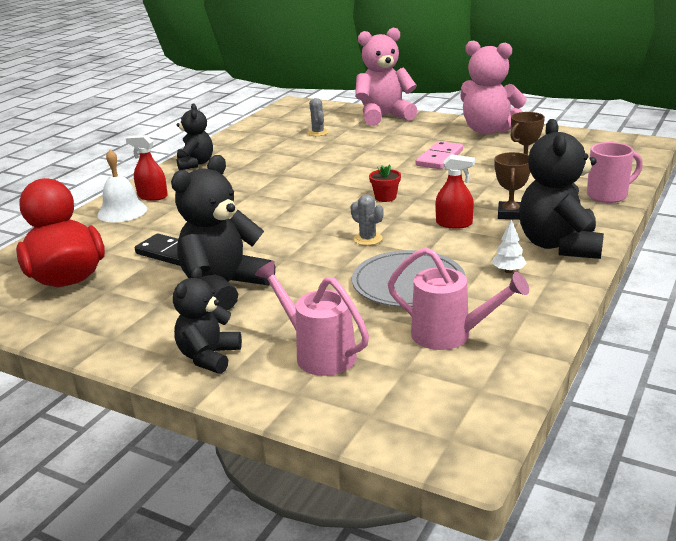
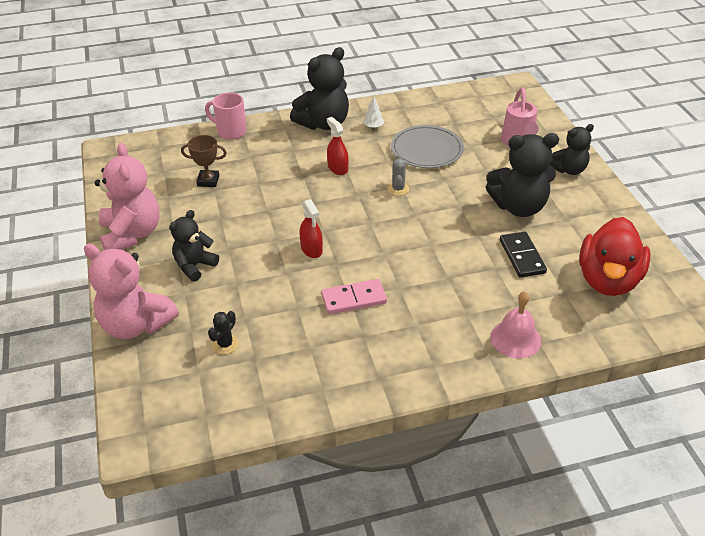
camera: 135 degrees left, 15 degrees up
white bell [97,149,147,222] -> pink bell [490,291,541,359]
red spray bottle [126,135,168,201] -> red spray bottle moved to [300,199,323,258]
black teddy bear [176,104,213,170] -> black teddy bear moved to [169,210,219,282]
grey cactus [307,98,329,136] -> black cactus [208,311,239,354]
red flower pot [369,164,401,202] -> none
pink watering can [388,247,529,350] -> none
pink domino [416,141,463,169] -> pink domino moved to [321,279,387,314]
brown trophy [494,152,530,220] -> none

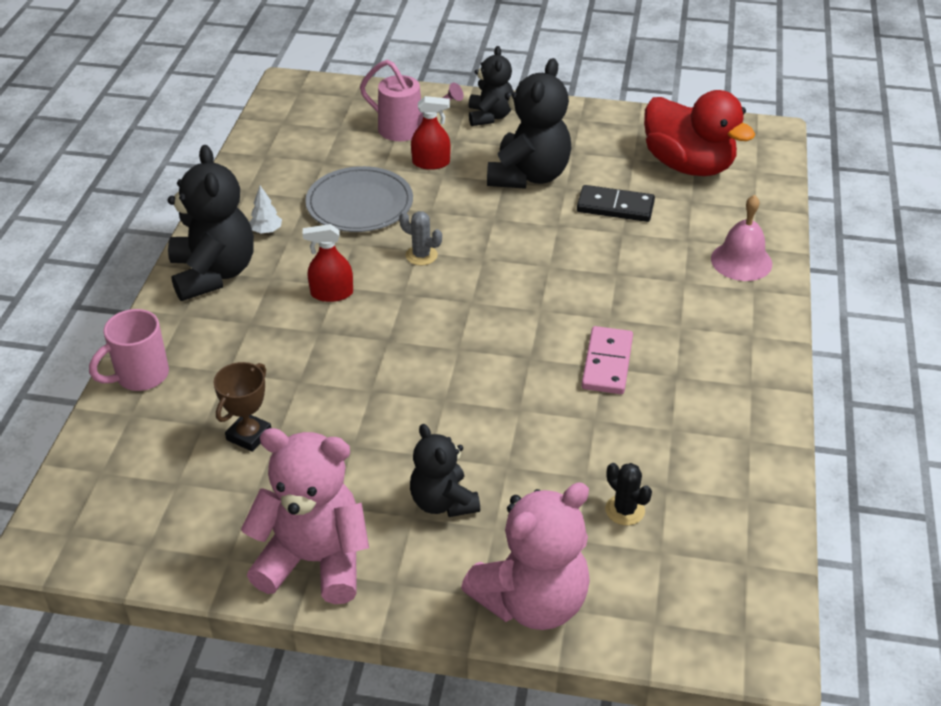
camera: 65 degrees left, 0 degrees up
red spray bottle [300,199,323,258] -> red spray bottle moved to [411,96,451,170]

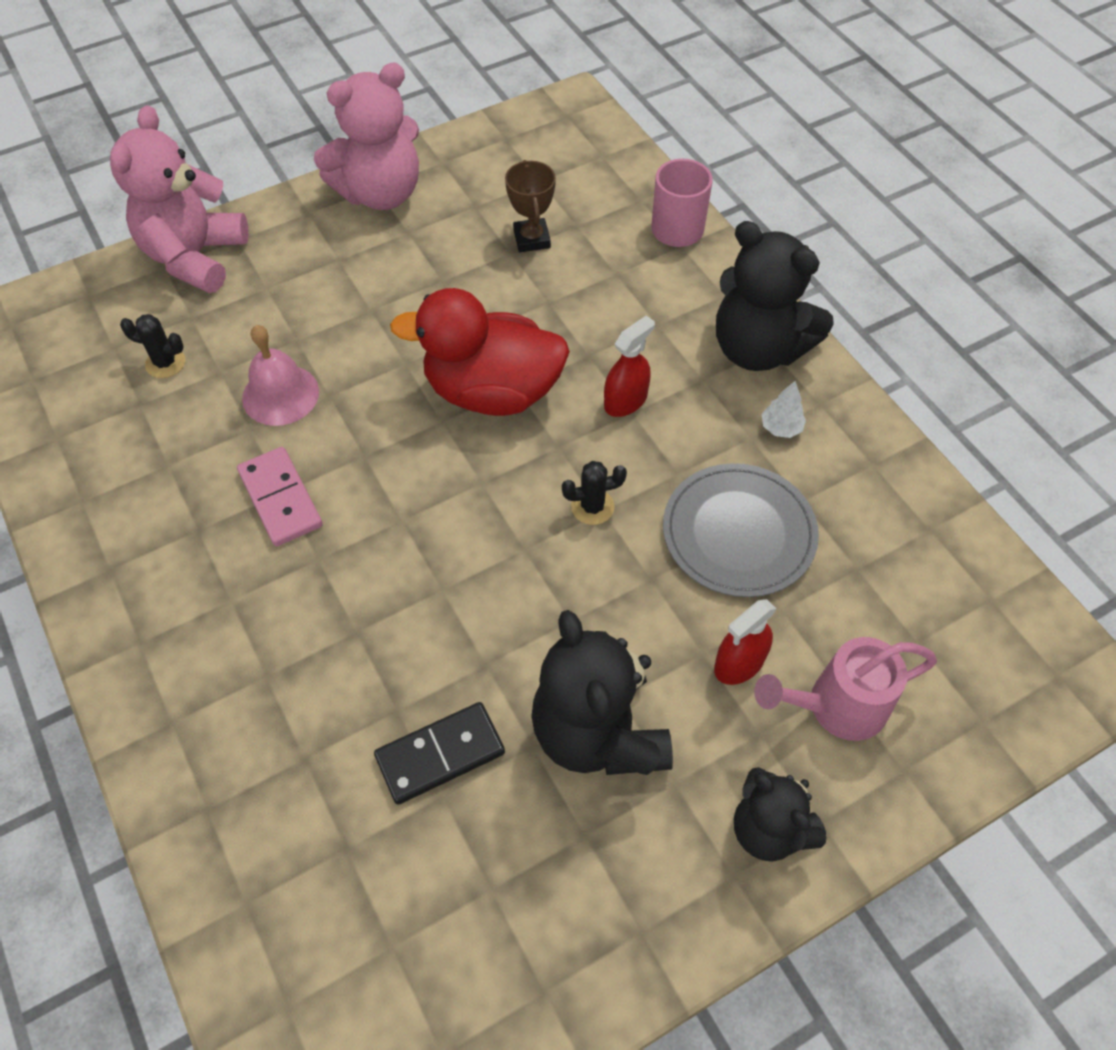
camera: 140 degrees right, 15 degrees up
grey cactus [399,211,442,266] -> black cactus [562,461,627,525]
black teddy bear [410,424,480,517] -> none
red duck [644,90,756,176] -> red duck moved to [390,288,570,416]
pink bell [711,195,772,281] -> pink bell moved to [242,325,319,426]

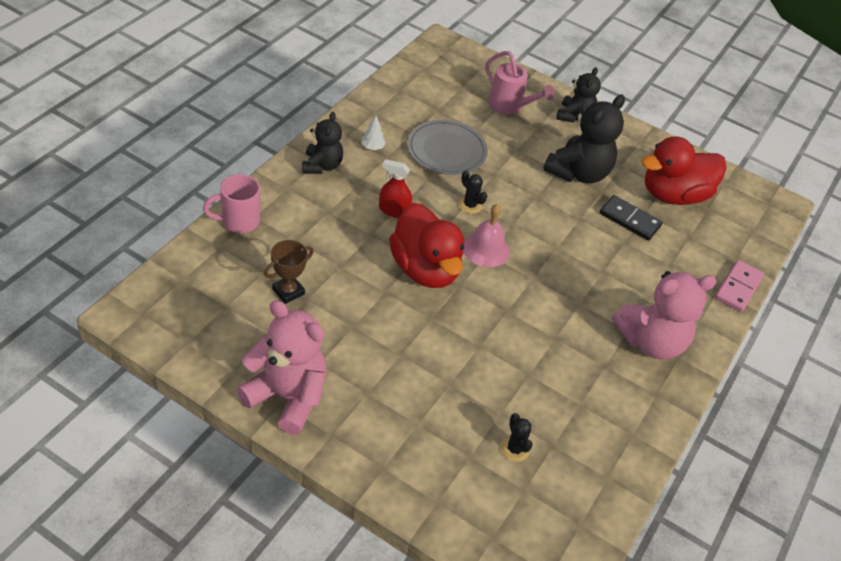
camera: 125 degrees left, 10 degrees down
pink teddy bear [110,105,249,293] -> pink teddy bear moved to [612,271,717,360]
pink domino [237,447,323,546] -> pink domino moved to [715,260,764,312]
pink bell [242,325,319,426] -> pink bell moved to [463,204,510,267]
red spray bottle [714,599,776,685] -> none
black teddy bear [716,221,834,371] -> black teddy bear [302,112,343,174], size x0.62
none -> red duck [641,136,727,205]

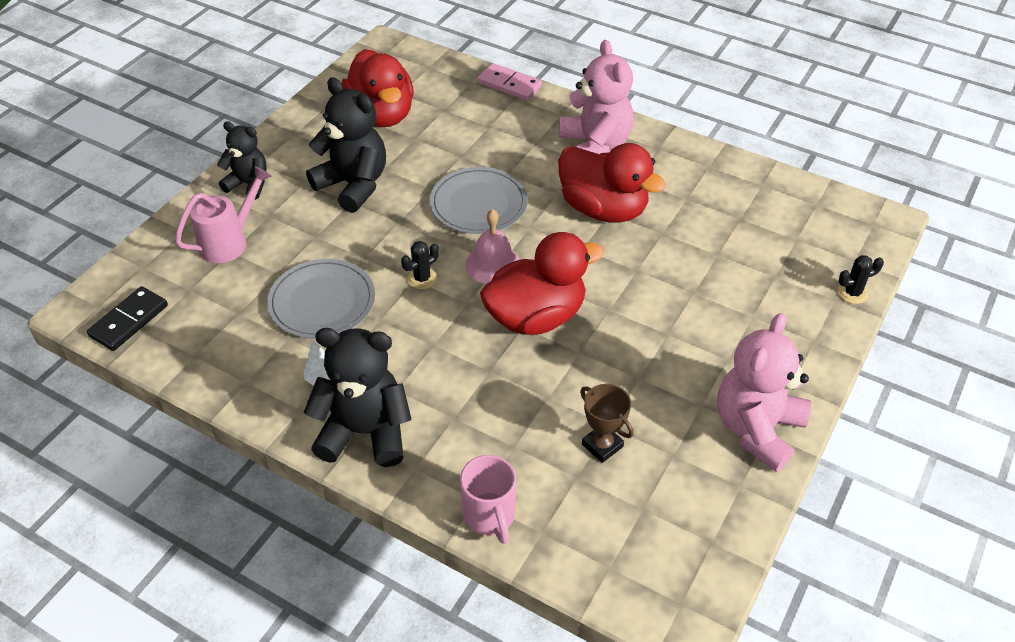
camera: 85 degrees left, 0 degrees up
black teddy bear [302,112,343,174] -> black teddy bear [304,328,412,467], size x1.62
red spray bottle [379,159,412,218] -> none
black cactus [500,413,533,462] -> black cactus moved to [838,255,884,304]
black domino [600,195,663,241] -> black domino moved to [87,286,168,351]
none -> grey plate [430,167,528,234]
none -> red duck [558,143,666,223]

